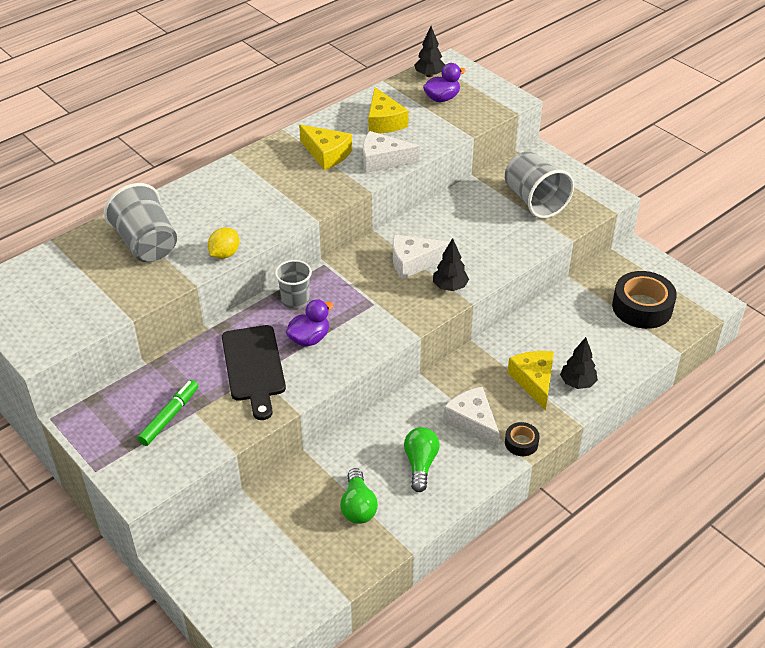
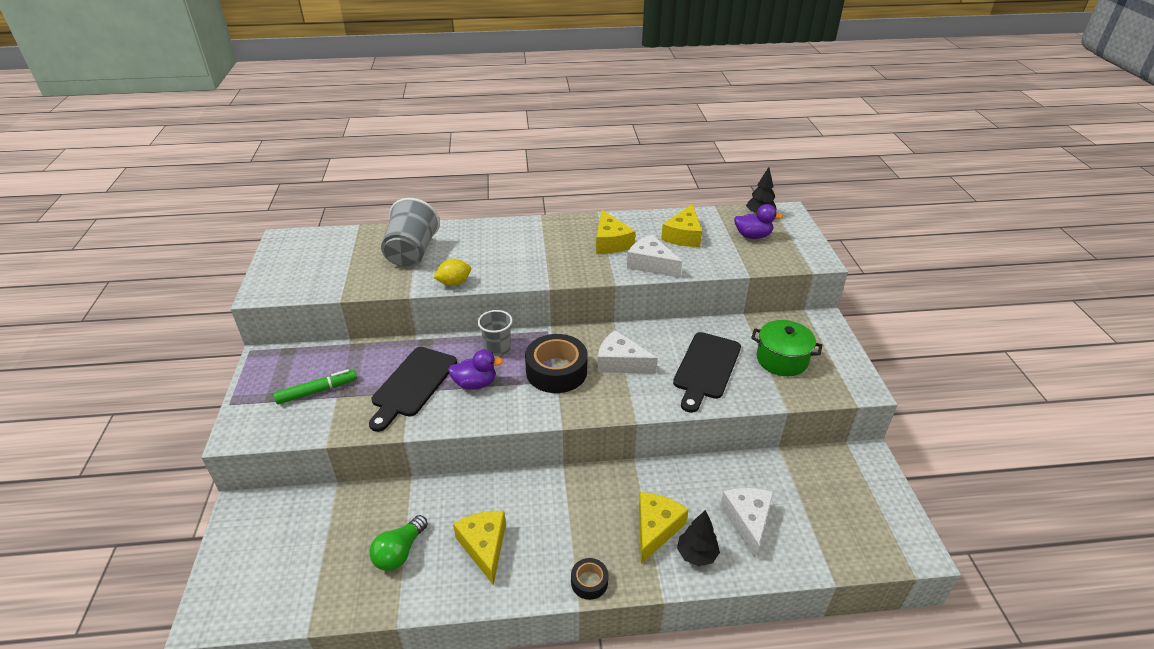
camera: 35 degrees right, 5 degrees down
green light bulb [404,427,439,492] -> yellow cheese [453,511,506,585]
black tree [433,238,469,291] -> none
white cheese [443,387,500,448] -> white cheese moved to [720,488,774,558]
grey cup [505,151,574,219] -> green pot [751,320,822,376]
black tape [612,271,677,329] -> black tape moved to [525,334,587,393]
none -> black cutting board [673,332,741,413]

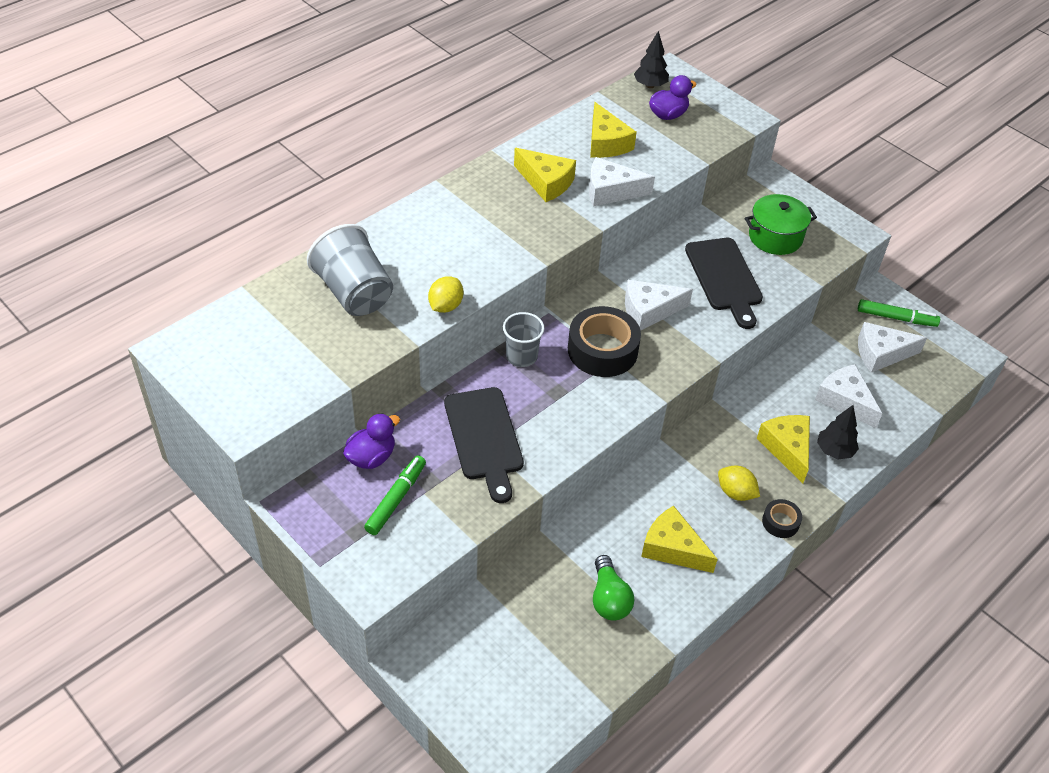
camera: 40 degrees left, 10 degrees up
purple duck [448,350,503,390] -> purple duck moved to [343,413,400,469]
none -> yellow lemon [718,465,760,501]
none -> green marker [858,299,940,327]
none -> white cheese [858,322,927,373]

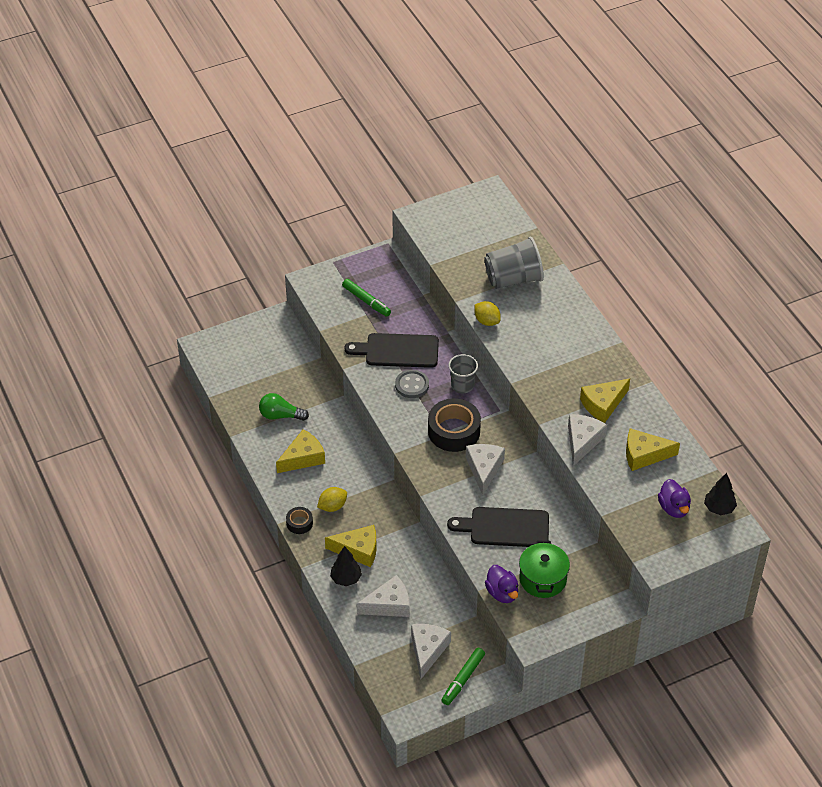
camera: 110 degrees right, 0 degrees up
purple duck [343,413,400,469] -> purple duck moved to [485,565,518,603]
none -> grey button [395,370,429,398]

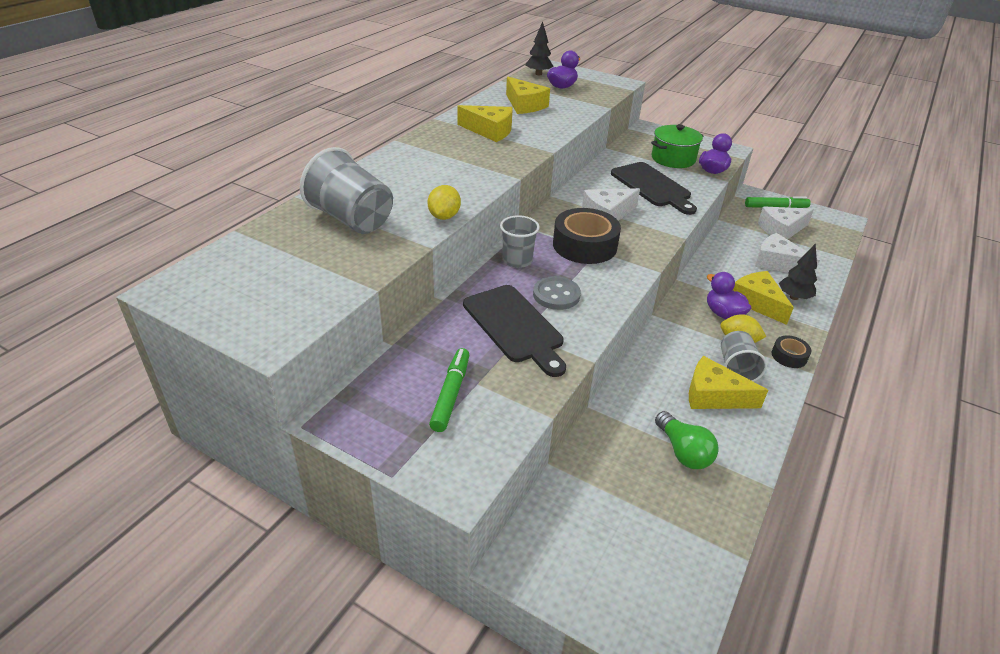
camera: 125 degrees left, 10 degrees down
white cheese [568,414,607,466] -> none
none -> purple duck [707,272,751,319]
none -> grey cup [721,331,767,382]

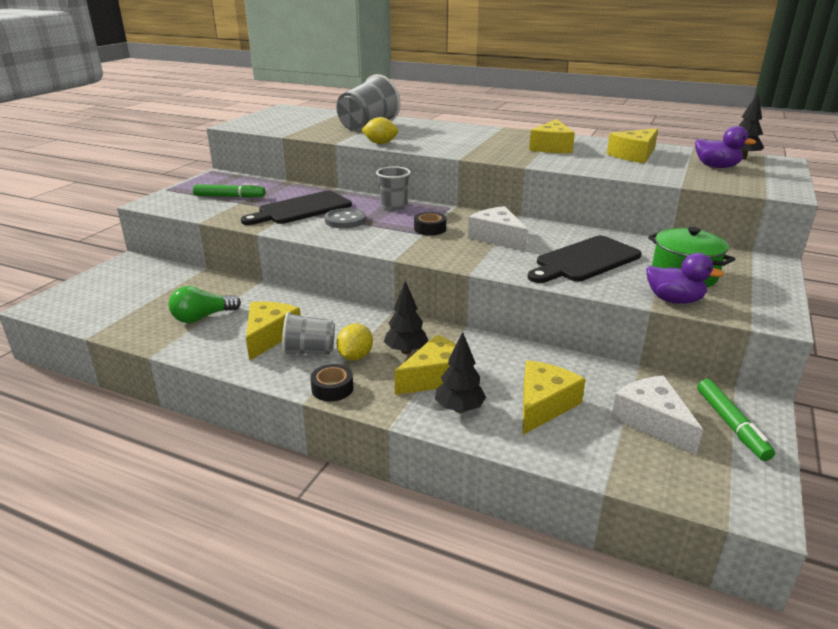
camera: 85 degrees right, 10 degrees down
black tape [553,208,621,264] -> black tape [414,212,446,236], size x0.50
purple duck [707,272,751,319] -> black tree [384,281,429,354]
white cheese [755,233,820,273] -> yellow cheese [523,360,586,435]

